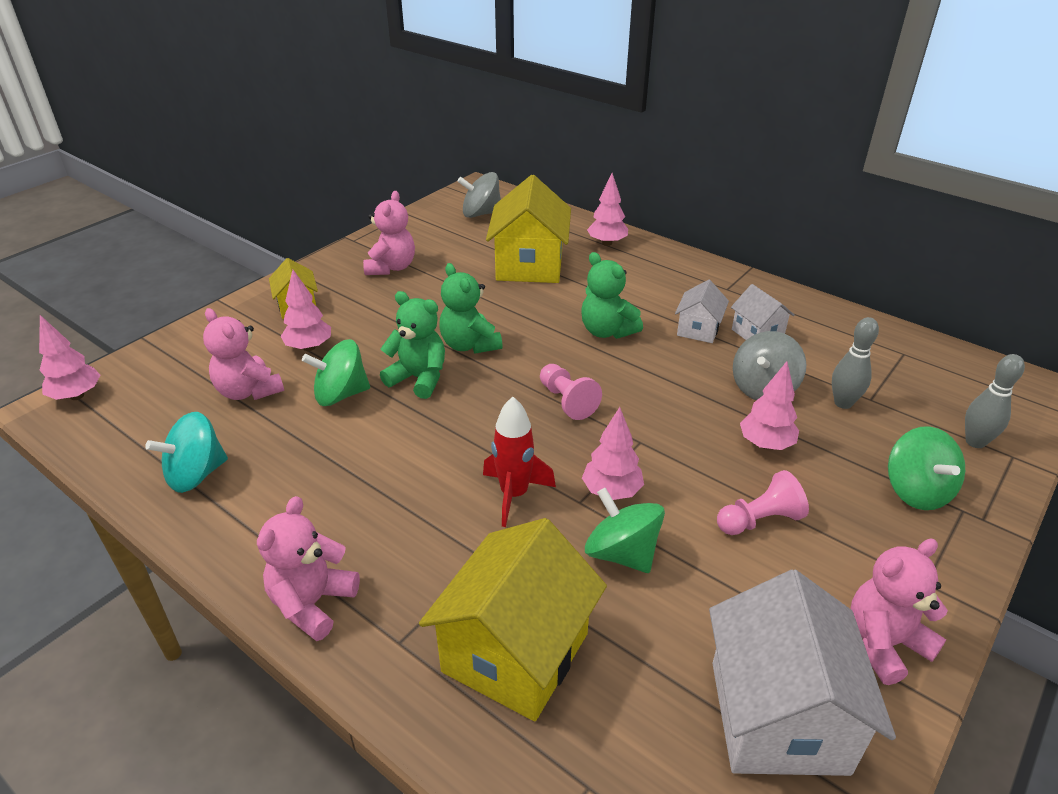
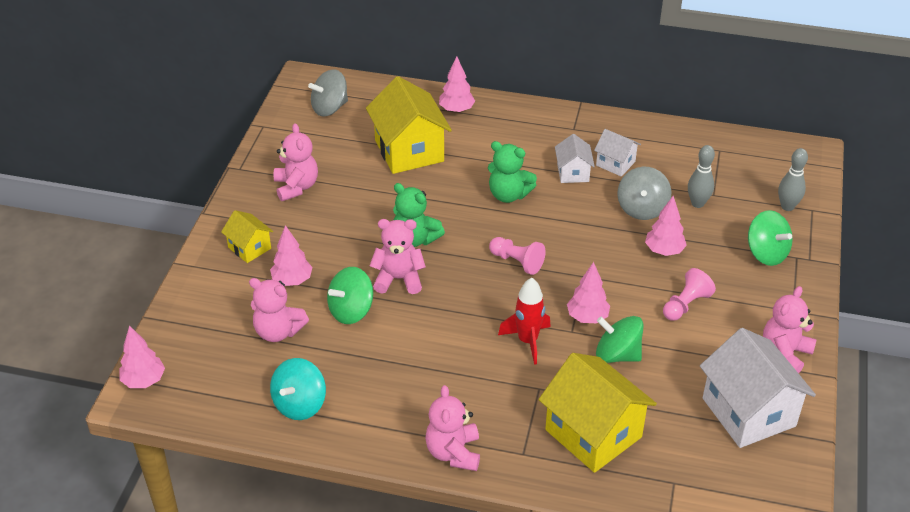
camera: 25 degrees left, 5 degrees up
green teddy bear [380,291,445,399] -> pink teddy bear [370,219,426,294]
yellow house [419,518,607,721] -> yellow house turned 45 degrees counterclockwise [538,353,657,473]

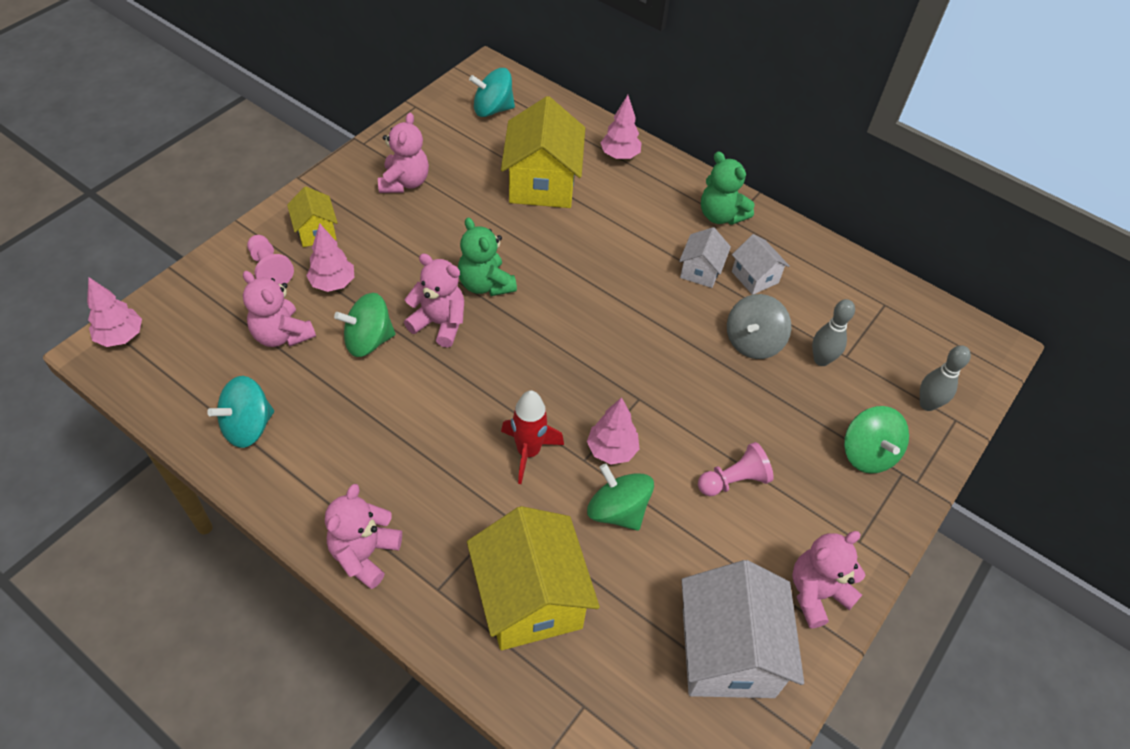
camera: 20 degrees right, 10 degrees up
grey spinning top [308,69,348,116] -> turquoise spinning top [469,68,515,117]
green teddy bear [488,141,537,203] -> green teddy bear moved to [701,152,754,225]
pink pawn [489,237,545,275] -> pink pawn moved to [247,235,294,285]
pink tree [645,196,687,256] -> none

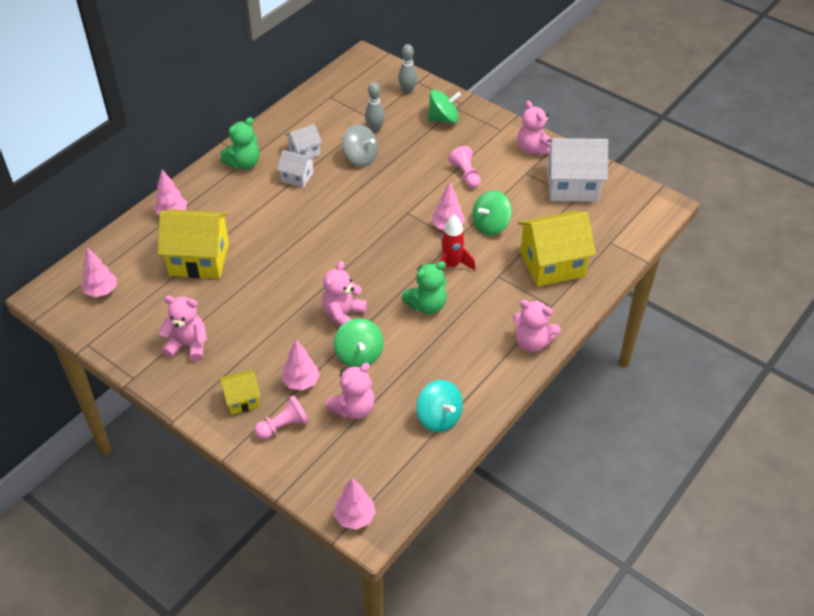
camera: 85 degrees left, 5 degrees down
green teddy bear [458,217,517,296] -> green teddy bear moved to [401,261,447,314]
turquoise spinning top [469,68,515,117] -> pink tree [81,247,117,297]

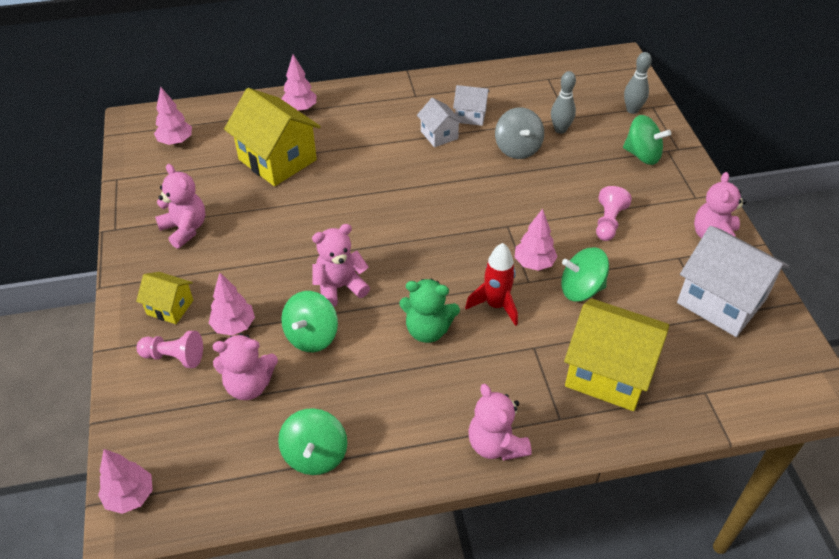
camera: 40 degrees right, 0 degrees up
green teddy bear [220,117,260,169] -> none
turquoise spinning top [416,380,463,432] -> green spinning top [278,408,347,475]

